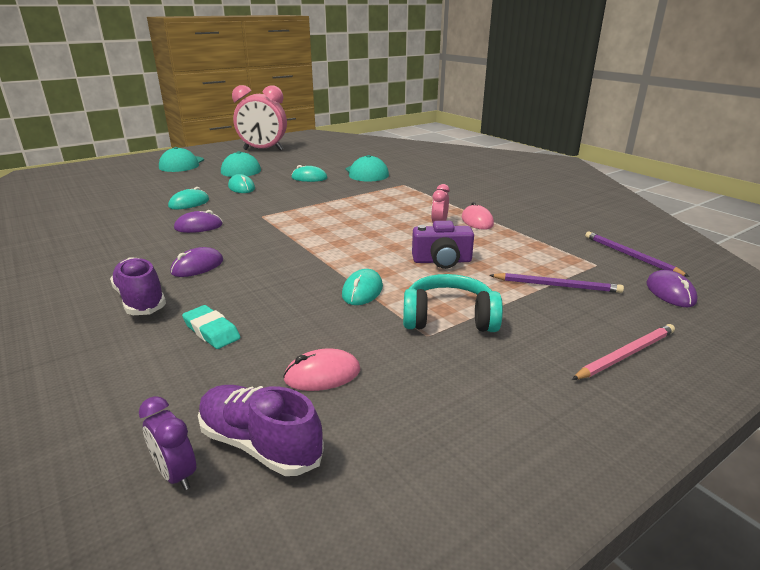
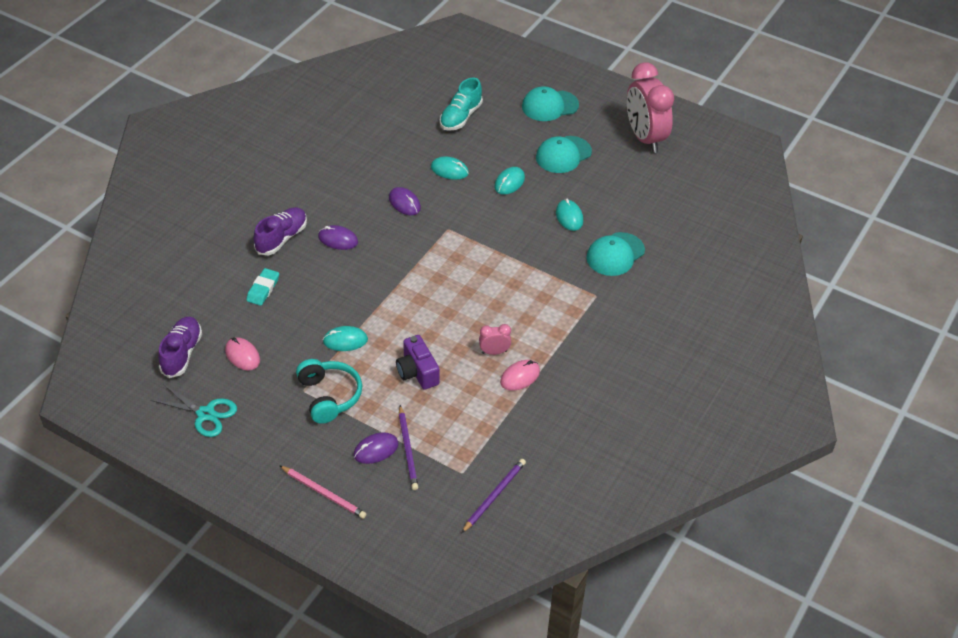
camera: 65 degrees right, 20 degrees up
purple clock [139,396,196,490] -> none
purple mouse [646,270,698,307] -> purple mouse moved to [353,432,399,464]
none -> turquoise scissors [151,384,237,437]
none -> turquoise shoe [440,78,483,131]

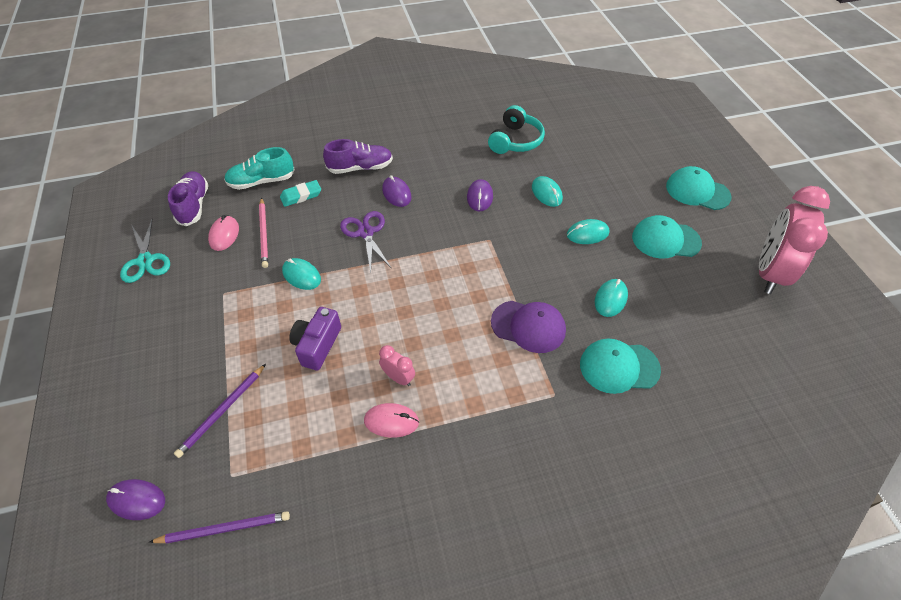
camera: 45 degrees right, 5 degrees up
purple shoe [158,317,202,378] -> purple shoe turned 60 degrees counterclockwise [168,171,209,226]
pink pencil [279,465,366,519] -> pink pencil moved to [259,198,268,268]
turquoise headphones [296,359,362,424] -> turquoise headphones moved to [488,105,545,154]
purple mouse [353,432,399,464] -> purple mouse moved to [106,479,165,520]
turquoise shoe [440,78,483,131] -> turquoise shoe moved to [224,147,295,190]
none -> purple scissors [340,211,392,273]
none -> purple cap [491,301,566,353]

